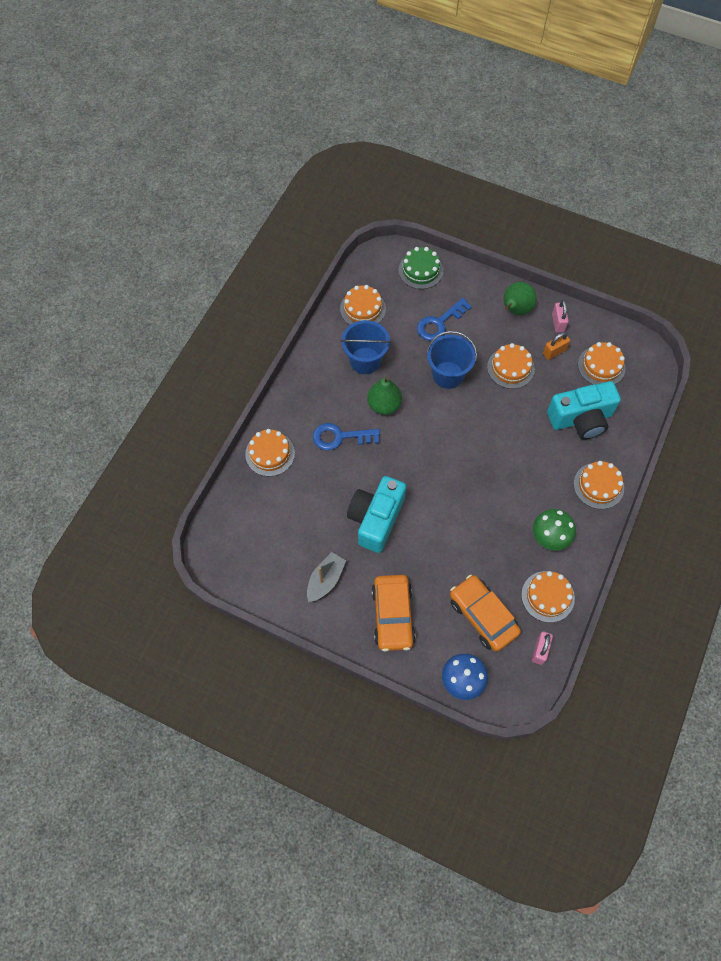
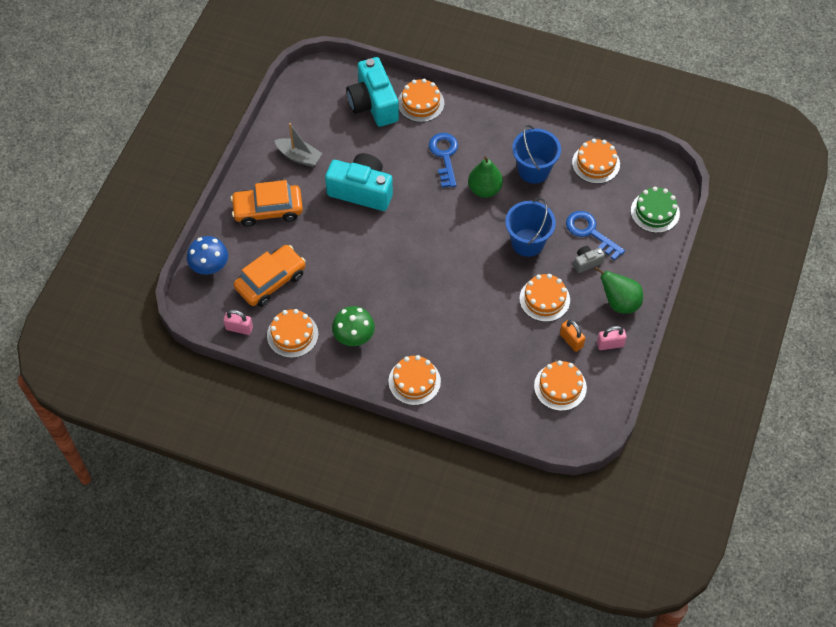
camera: 85 degrees right, 5 degrees down
turquoise camera [547,381,621,439] -> turquoise camera moved to [346,57,399,127]
none -> grey camera [574,246,605,273]

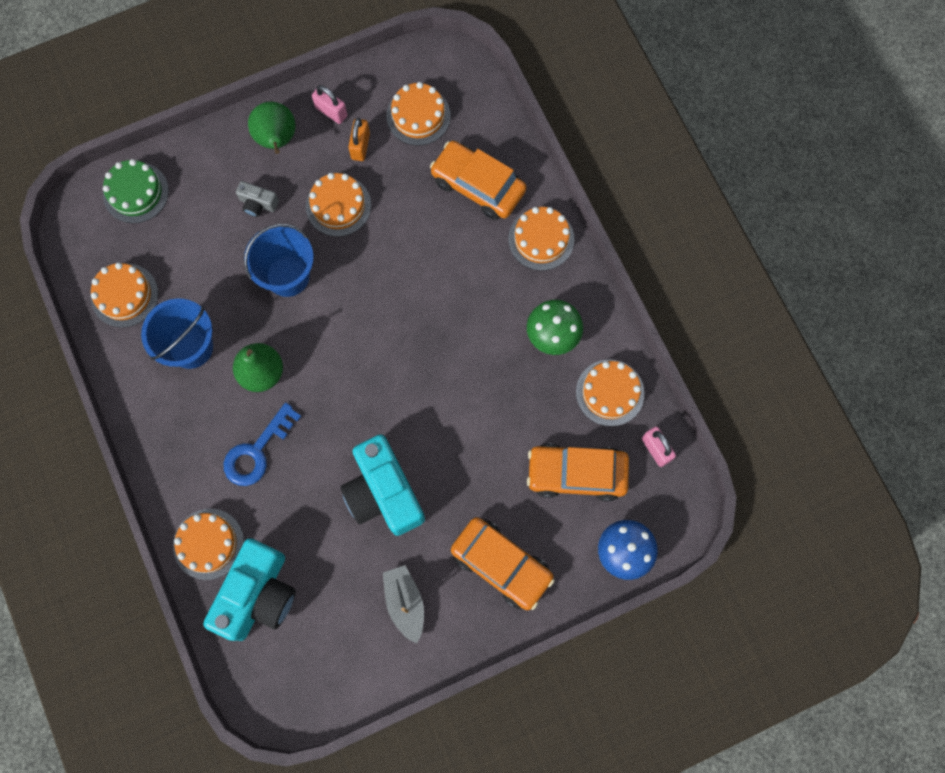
camera: 135 degrees left, 15 degrees up
blue key [566,211,625,261] -> none
none -> orange car [430,141,526,220]

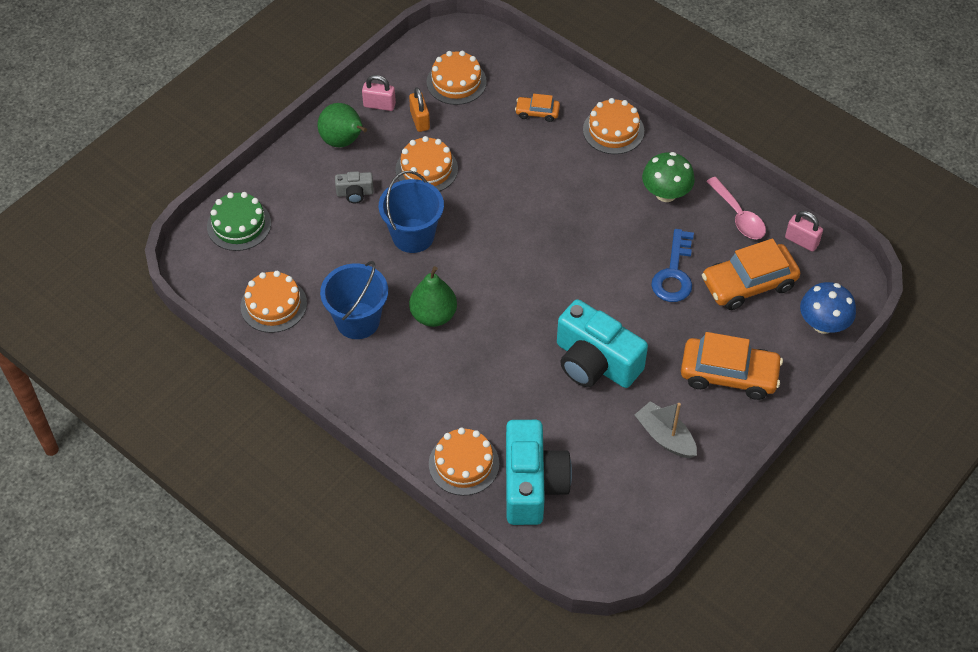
camera: 25 degrees left, 20 degrees down
blue key [223,402,301,486] -> blue key moved to [651,229,694,302]
orange car [430,141,526,220] -> orange car [515,94,560,122], size x0.50
orange cake [576,359,644,426] -> pink spoon [706,177,766,239]

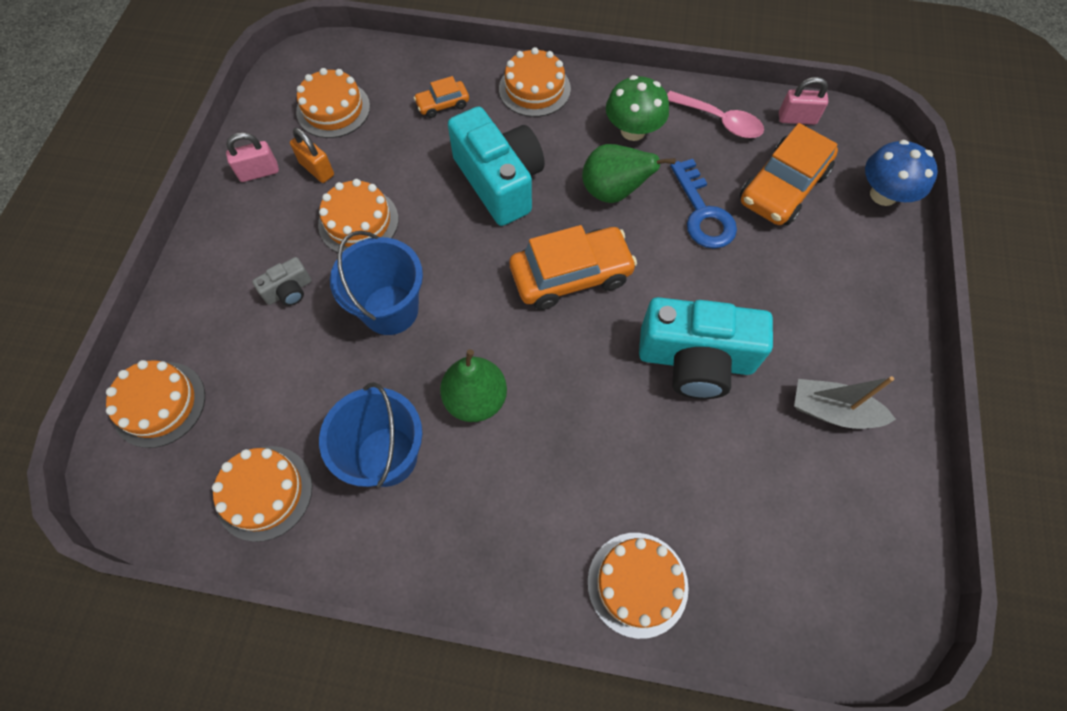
camera: 30 degrees left, 10 degrees up
green cake [207,192,271,251] -> orange cake [106,360,205,448]
green pear [318,103,367,147] -> green pear moved to [582,144,676,203]
turquoise camera [506,420,572,525] -> turquoise camera moved to [448,107,545,226]
orange car [681,332,783,400] -> orange car moved to [510,225,637,310]

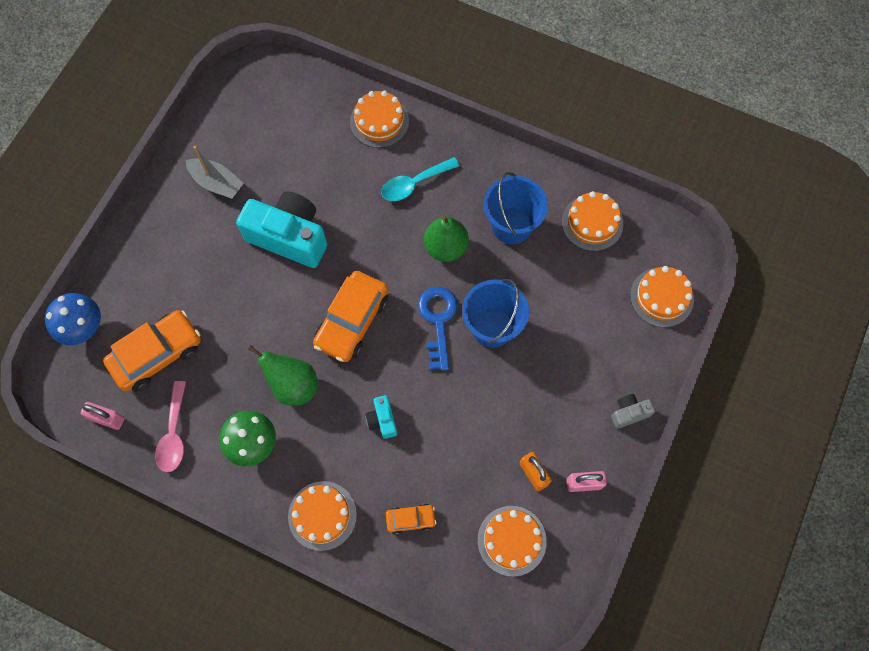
camera: 165 degrees left, 5 degrees up
grey camera [252,257,311,306] -> grey camera moved to [611,394,655,429]
orange cake [318,179,398,253] -> none
turquoise camera [448,107,545,226] -> turquoise camera [365,395,397,439], size x0.45
orange car [510,225,637,310] -> orange car turned 60 degrees counterclockwise [313,270,389,362]
pink spoon [667,91,764,138] -> pink spoon turned 135 degrees counterclockwise [155,381,186,472]
blue key [670,159,737,249] -> blue key moved to [418,287,458,371]
none -> turquoise spoon [381,157,460,201]

